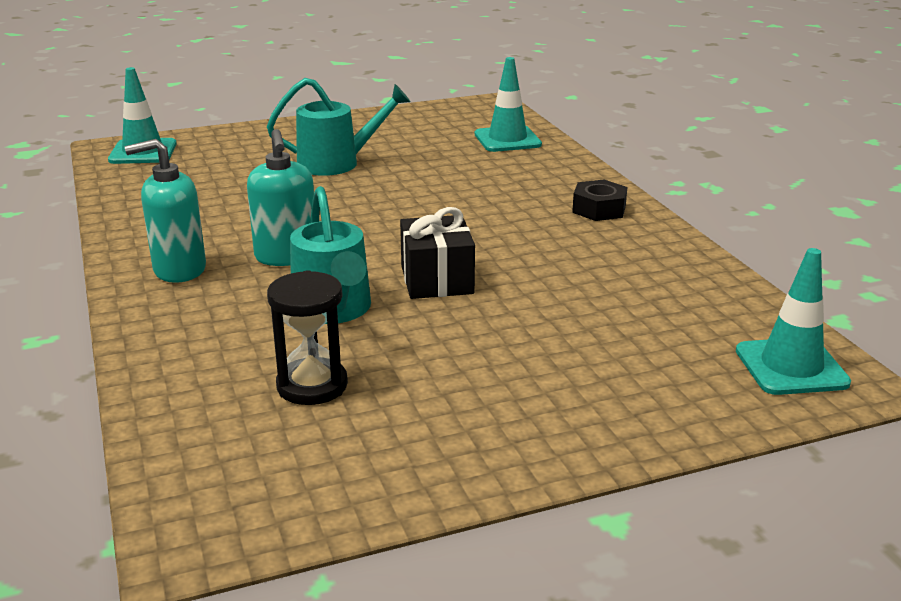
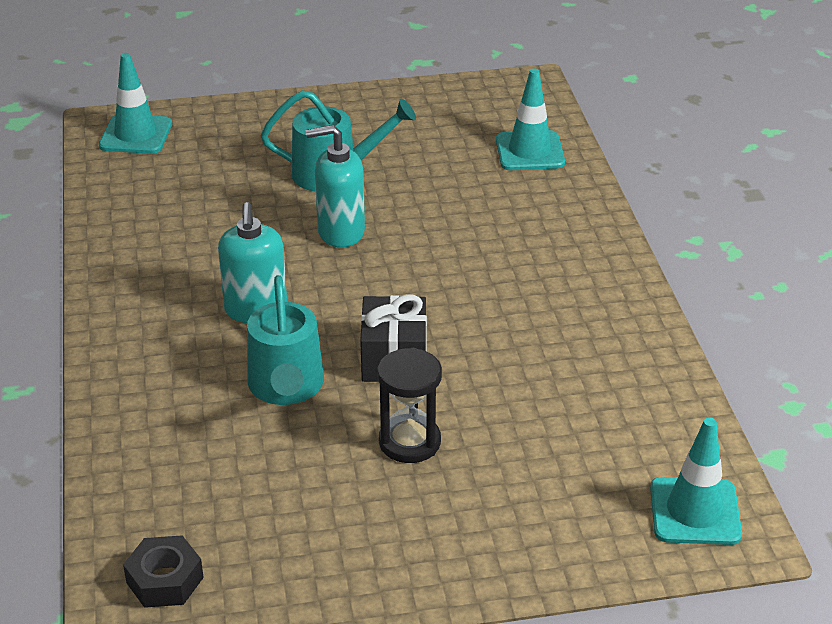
camera: 10 degrees right, 10 degrees up
turquoise soap dispenser [124,139,206,283] -> turquoise soap dispenser moved to [306,125,365,248]
black hourglass [267,270,348,405] -> black hourglass moved to [377,348,442,463]
black nut [572,180,627,221] -> black nut moved to [123,535,204,608]

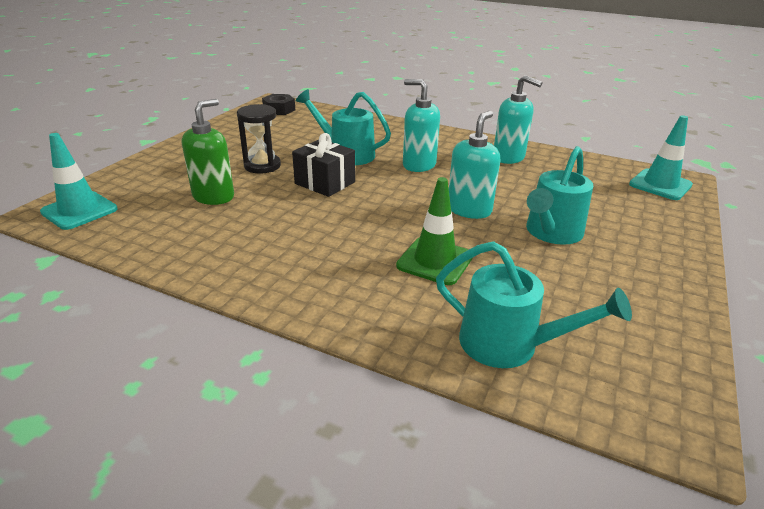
camera: 125 degrees right, 5 degrees down
turquoise traffic cone [496,69,565,170] -> turquoise watering can [436,241,632,368]
none -> green soap dispenser [182,99,234,205]
none -> green traffic cone [396,177,473,285]
none -> turquoise soap dispenser [494,75,543,164]

